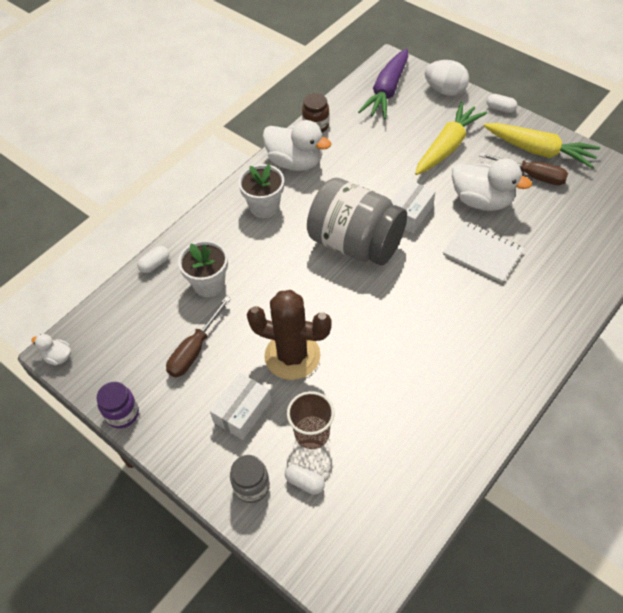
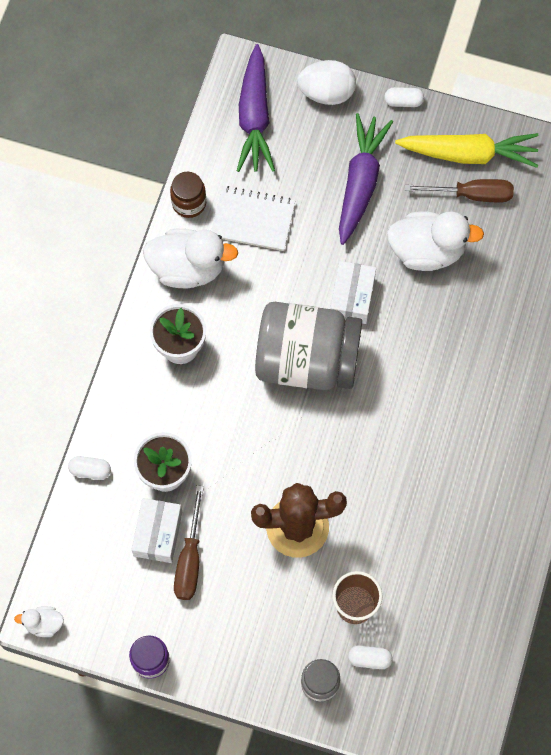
camera: 25 degrees left, 15 degrees up
white capsule [137,246,169,273] -> white capsule turned 75 degrees clockwise [68,456,111,480]
white box [210,373,271,440] -> white box moved to [131,498,182,563]
yellow carrot [415,102,487,175] -> purple carrot [339,113,393,245]
white notebook [443,221,524,283] -> white notebook moved to [211,186,295,251]

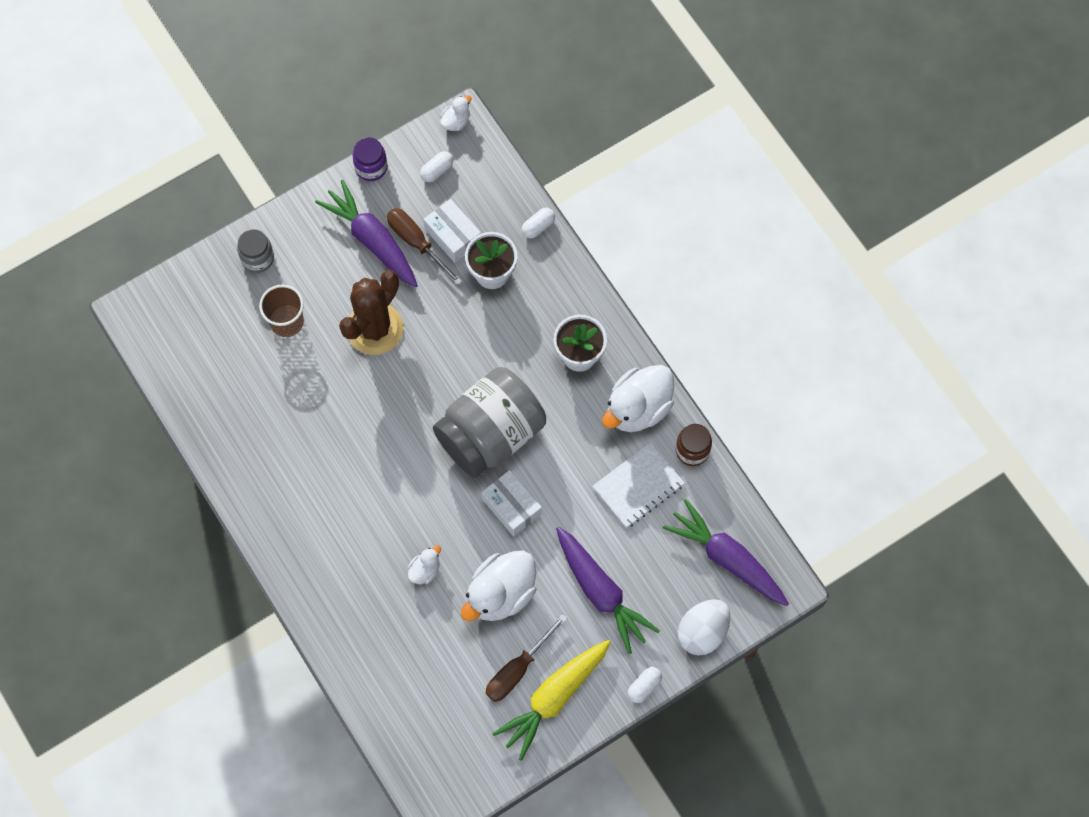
camera: 130 degrees right, 0 degrees up
white capsule [348,645,393,669] -> white capsule moved to [420,151,453,182]
none -> purple carrot [315,180,418,288]
none -> white duck [408,545,441,584]

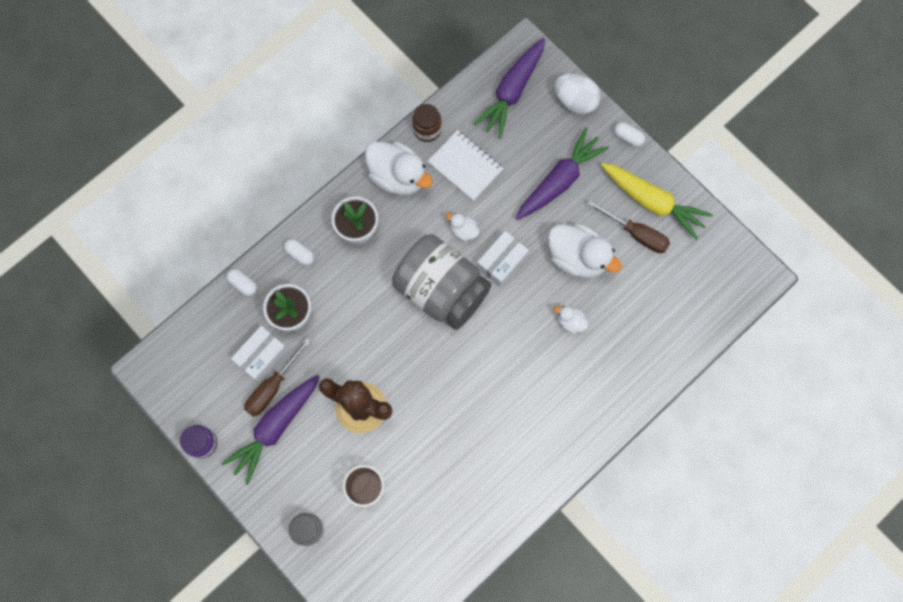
camera: 100 degrees left, 5 degrees up
white capsule [420,151,453,182] -> white capsule moved to [284,239,314,265]
white duck [440,95,472,131] -> white duck moved to [446,213,479,241]

